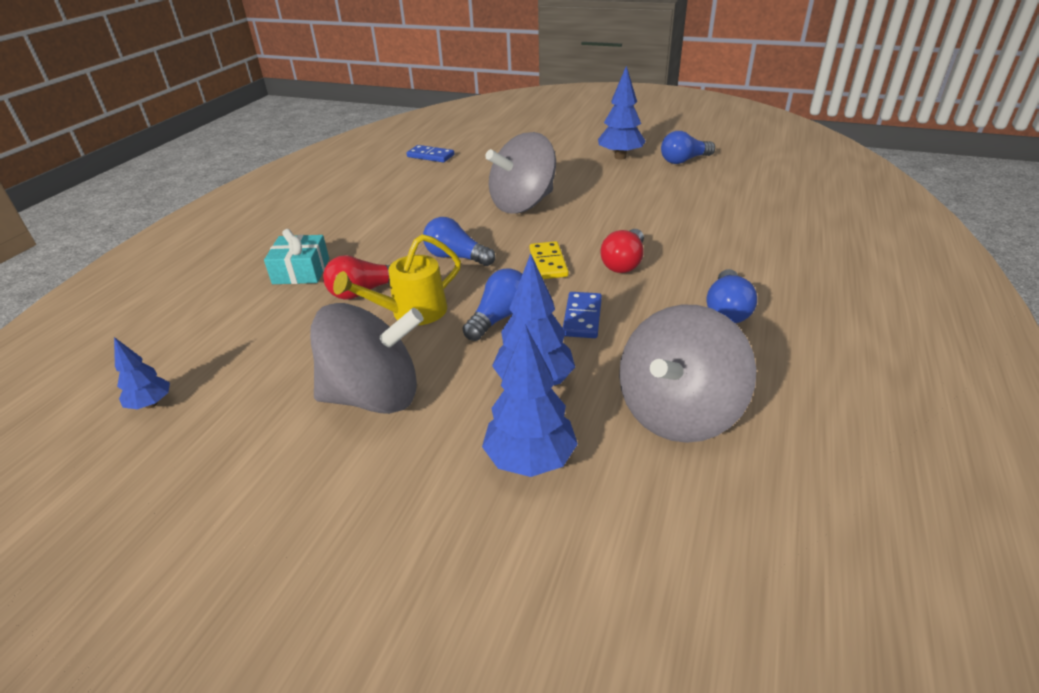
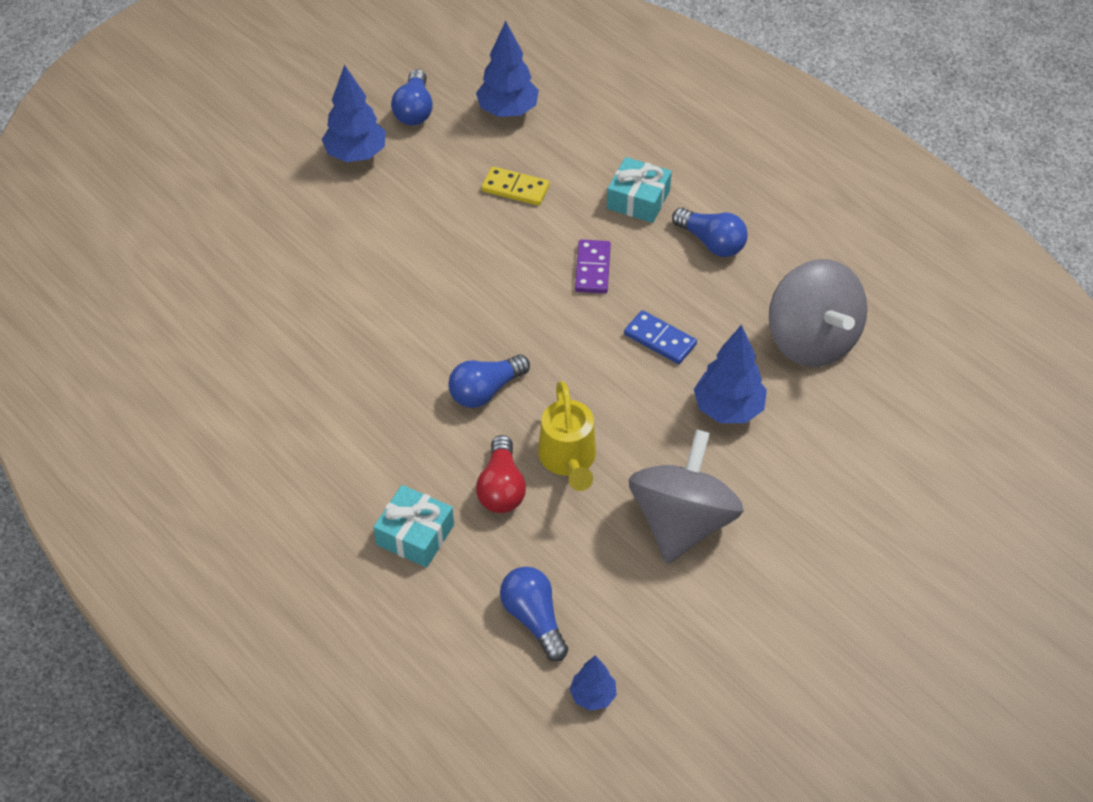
camera: 65 degrees left, 15 degrees up
blue domino [407,145,454,162] -> none
blue light bulb [463,268,522,341] -> blue light bulb moved to [500,567,568,661]
blue tree [482,324,578,477] -> blue tree moved to [476,21,539,117]
grey spinning top [485,132,556,213] -> none
yellow domino [530,241,569,279] -> yellow domino moved to [482,167,549,206]
red light bulb [601,229,644,273] -> purple domino [575,240,611,294]
none -> turquoise gift [607,157,672,223]

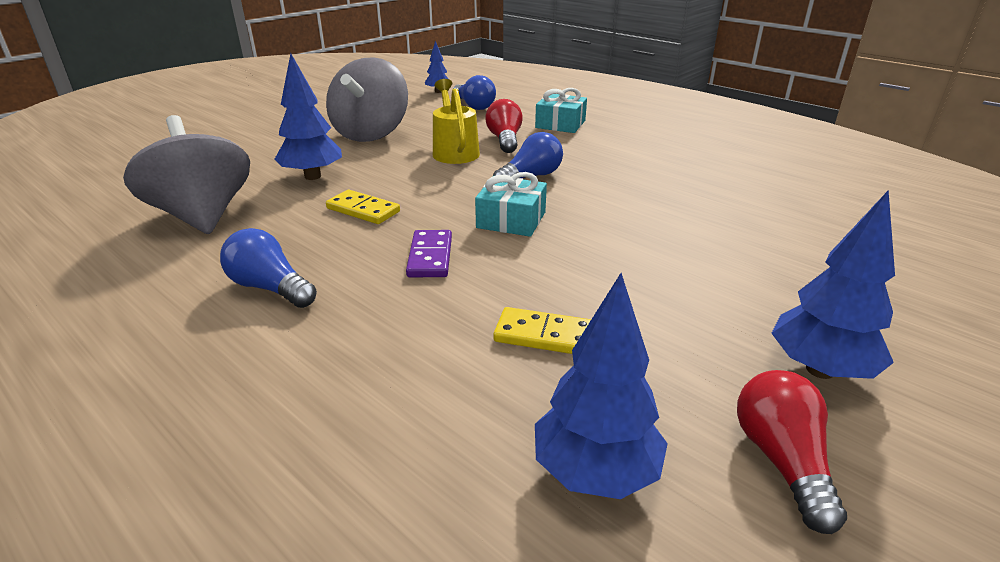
camera: 175 degrees right, 20 degrees down
blue light bulb [391,69,433,125] -> red light bulb [737,370,847,534]
turquoise gift [607,157,672,223] -> turquoise gift moved to [475,172,547,237]
blue domino [624,310,697,364] -> yellow domino [326,190,400,224]

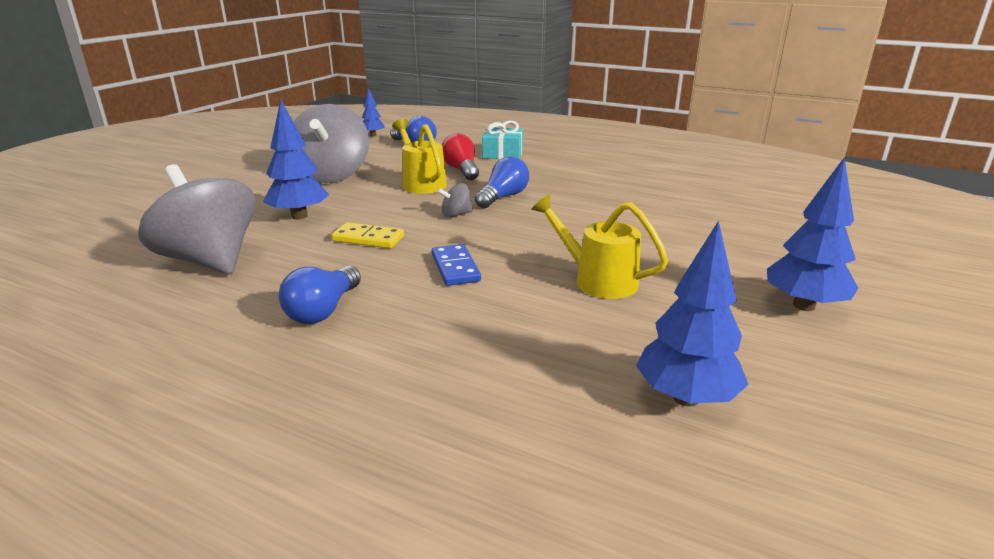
camera: 15 degrees left, 5 degrees down
blue light bulb [220,228,317,308] -> blue light bulb turned 90 degrees counterclockwise [279,266,361,324]
purple domino [406,230,452,277] -> blue domino [432,244,481,286]
turquoise gift [475,172,547,237] -> none
yellow domino [493,307,591,354] -> none
red light bulb [737,370,847,534] -> none
none -> grey spinning top [437,183,473,218]
none -> yellow watering can [531,194,669,299]

